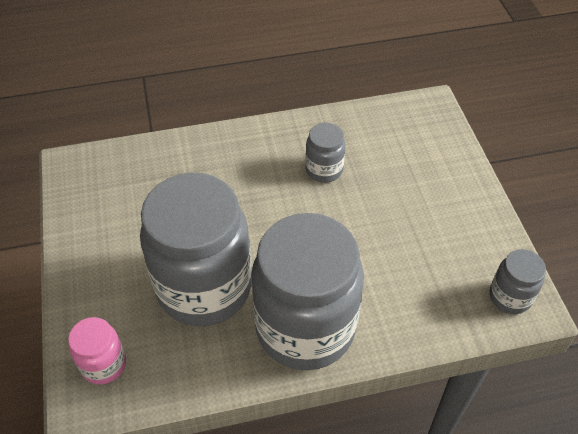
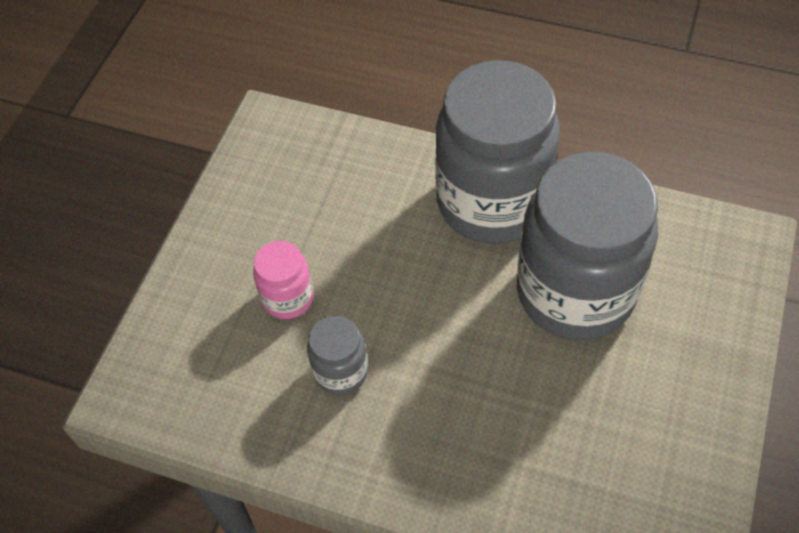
camera: 145 degrees left, 5 degrees up
pink jar [68,317,126,384] -> pink jar moved to [253,241,314,319]
grey jar [489,249,546,314] -> none

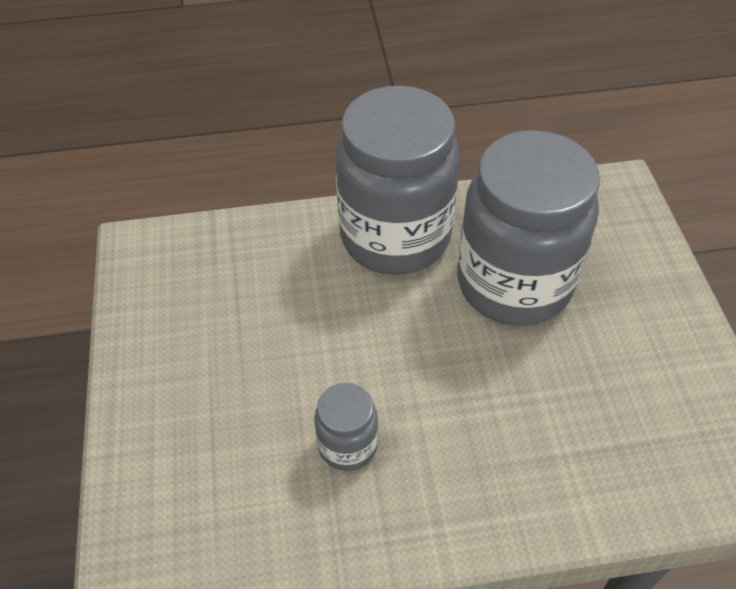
camera: 30 degrees left, 5 degrees down
pink jar [253,241,314,319] -> none

